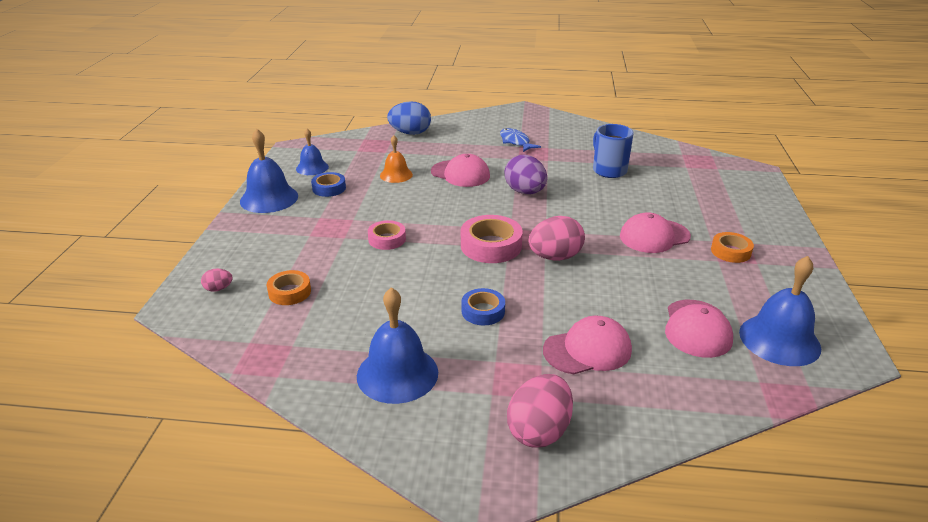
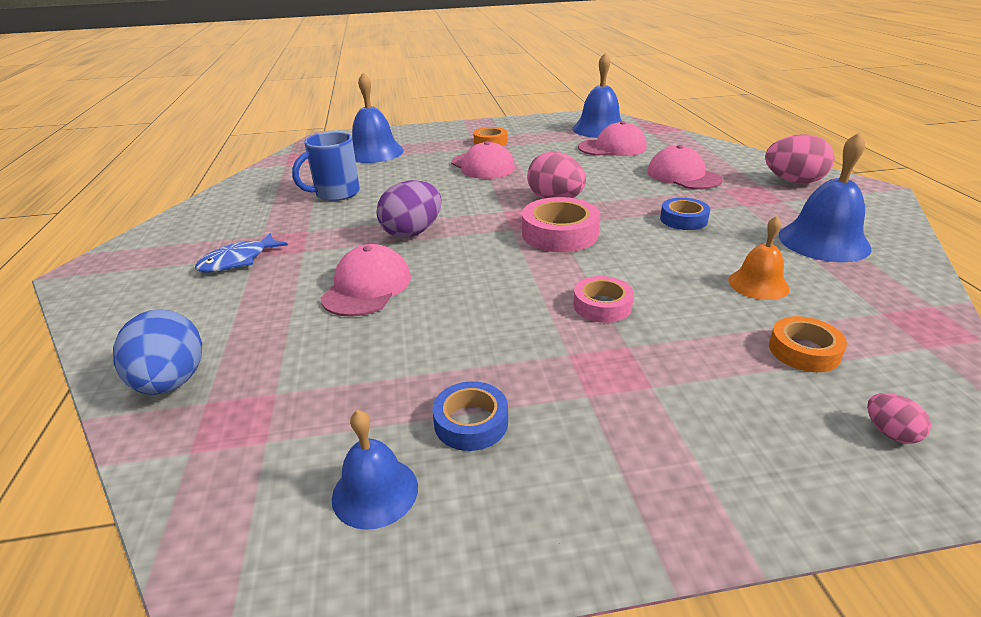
camera: 105 degrees left, 0 degrees up
blue bell [240,129,298,213] -> blue bell moved to [352,73,404,163]
orange bell [380,135,413,183] -> orange bell moved to [728,216,790,300]

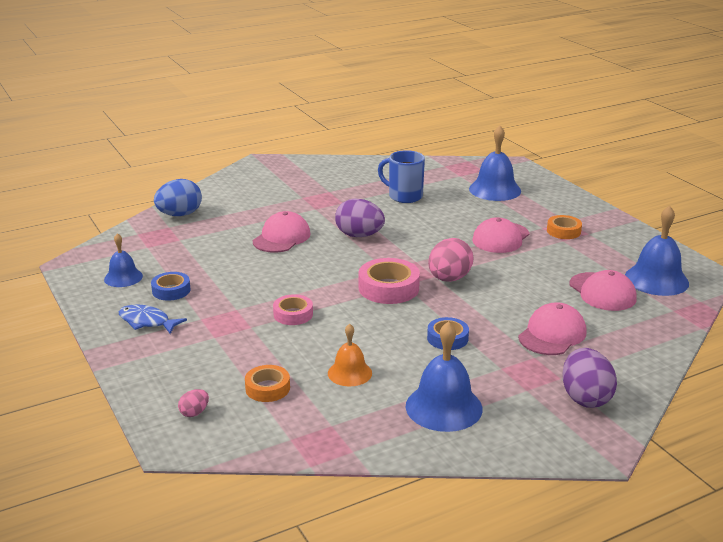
camera: 70 degrees right, 5 degrees down
blue fish [195,233,288,272] -> blue fish moved to [119,304,187,334]
pink cap [320,244,411,317] -> pink cap turned 60 degrees counterclockwise [253,211,311,253]
pink egg [765,134,835,184] -> purple egg [562,348,617,408]

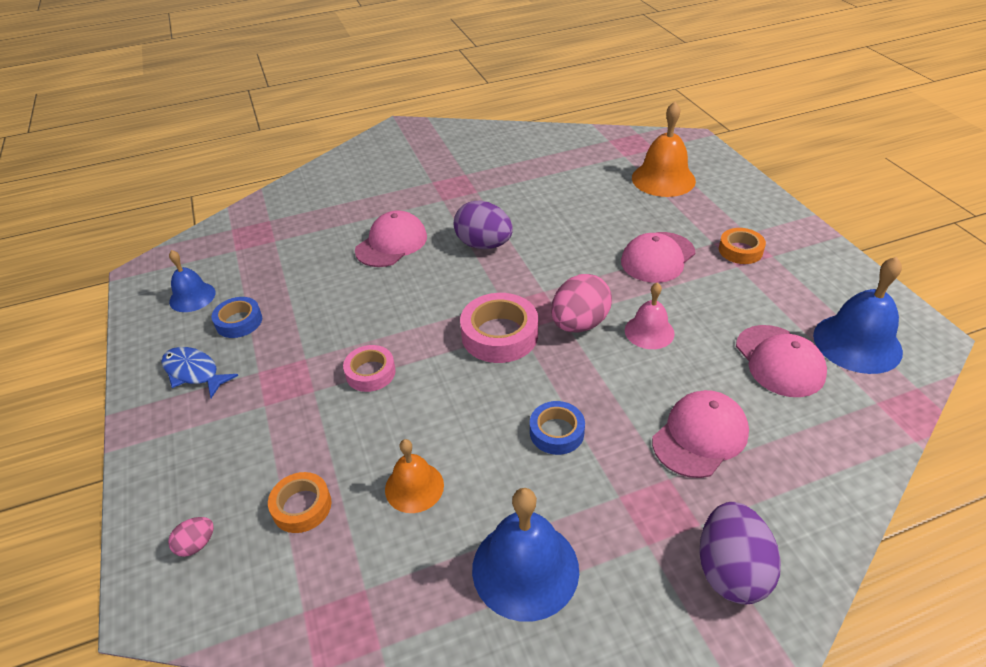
camera: 10 degrees right, 15 degrees up
blue egg [154,179,202,216] -> none
blue mug [378,150,425,203] -> none
blue bell [469,126,521,201] -> orange bell [632,102,696,197]
none -> pink bell [625,282,675,349]

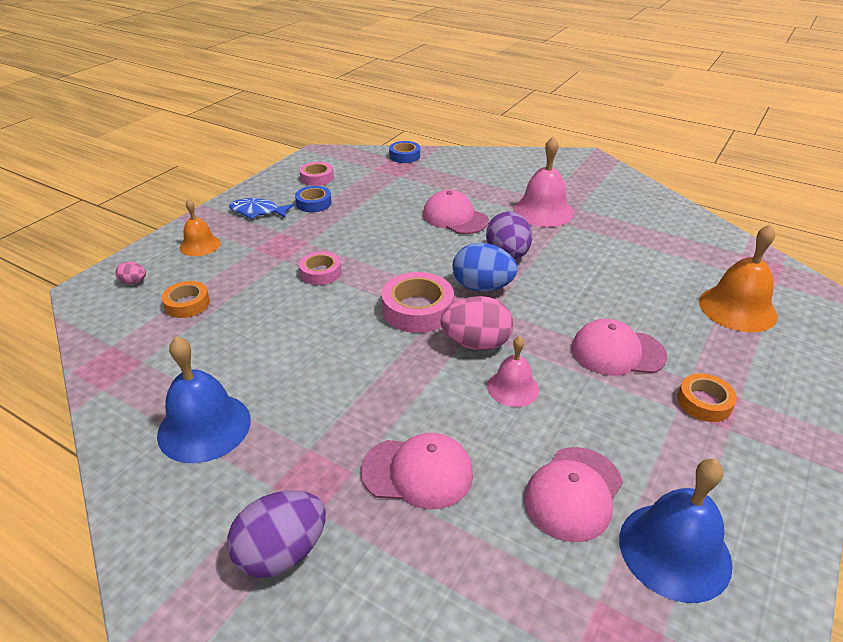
camera: 50 degrees right, 5 degrees down
blue fish [161,347,238,398] -> blue fish turned 75 degrees counterclockwise [229,198,294,219]
blue bell [169,250,216,312] -> pink tape [300,162,334,186]
pink cap [355,210,427,267] -> pink cap turned 135 degrees counterclockwise [423,190,489,234]
orange bell [385,439,444,513] -> orange bell moved to [180,199,221,256]
blue tape [530,401,585,455] -> blue tape moved to [389,141,420,163]
none -> blue egg [452,243,517,292]
none -> pink bell [513,136,574,227]

